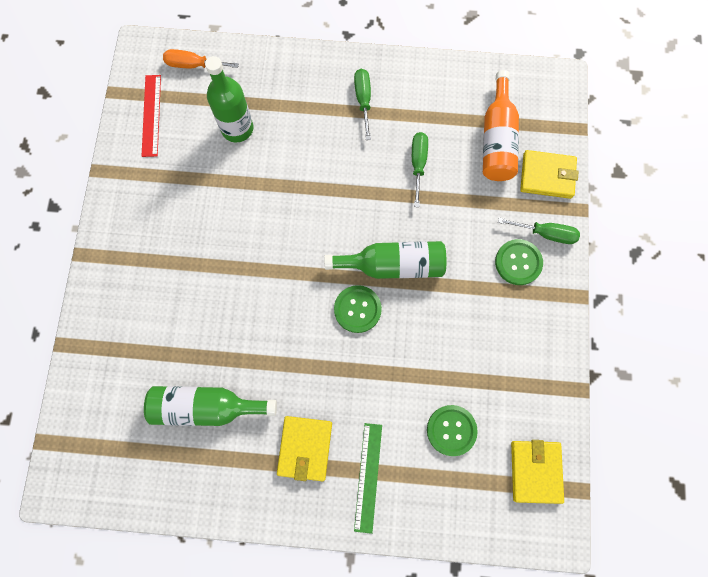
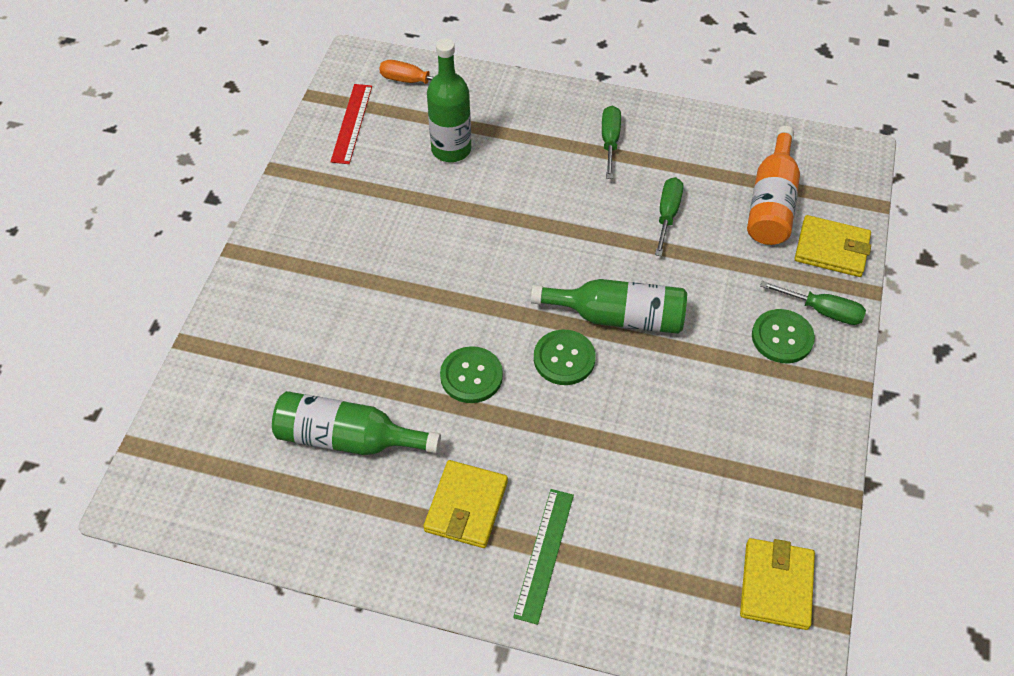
camera: 10 degrees right, 20 degrees down
green button [427,405,478,456] -> green button moved to [440,346,503,403]

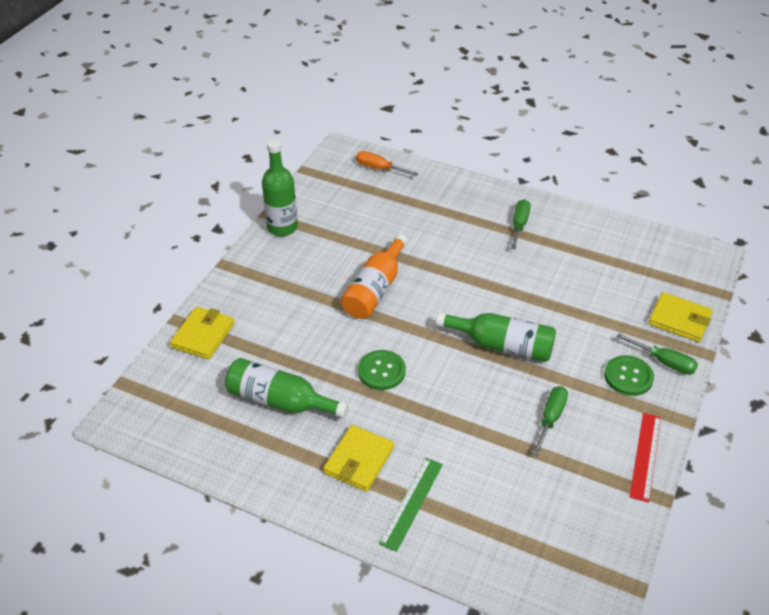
camera: 10 degrees right, 10 degrees down
red ruler [330,84,372,164] -> red ruler moved to [630,413,661,503]
green bottle [427,39,471,162] -> green bottle moved to [262,140,298,236]
green button [534,330,596,385] -> none
green screwdriver [655,177,683,256] -> green screwdriver moved to [532,386,568,456]
yellow wallet [740,538,815,630] -> yellow wallet moved to [170,307,234,359]
orange bottle [747,126,800,245] -> orange bottle moved to [341,234,408,319]

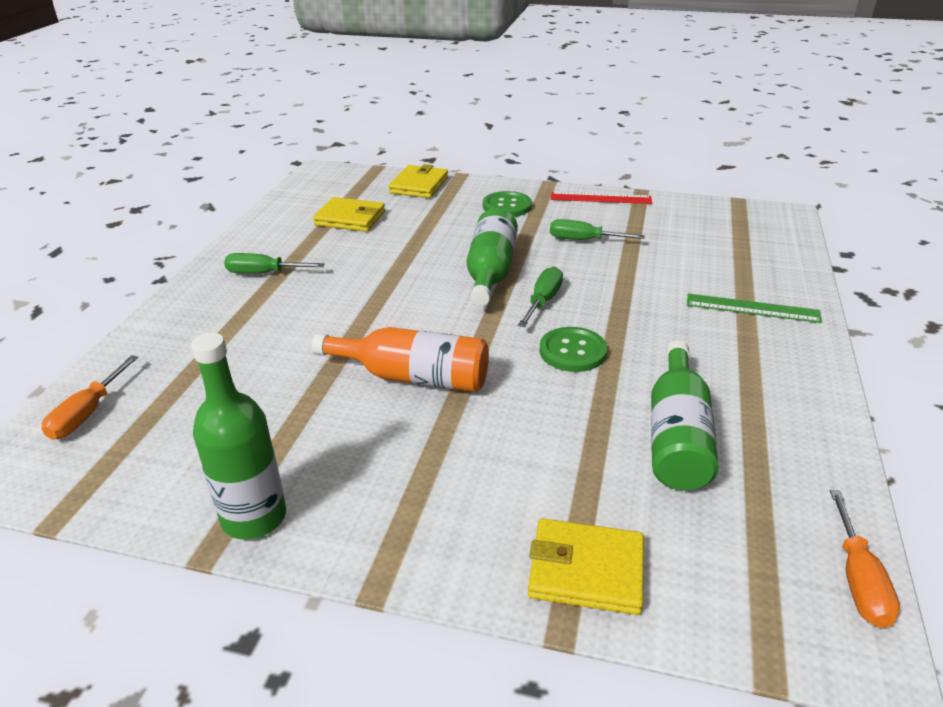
camera: 100 degrees left, 10 degrees down
yellow wallet [323,425,394,492] -> yellow wallet moved to [313,197,385,232]
green screwdriver [617,334,698,375] -> green screwdriver moved to [518,267,563,327]
none -> orange screwdriver [830,490,900,628]

